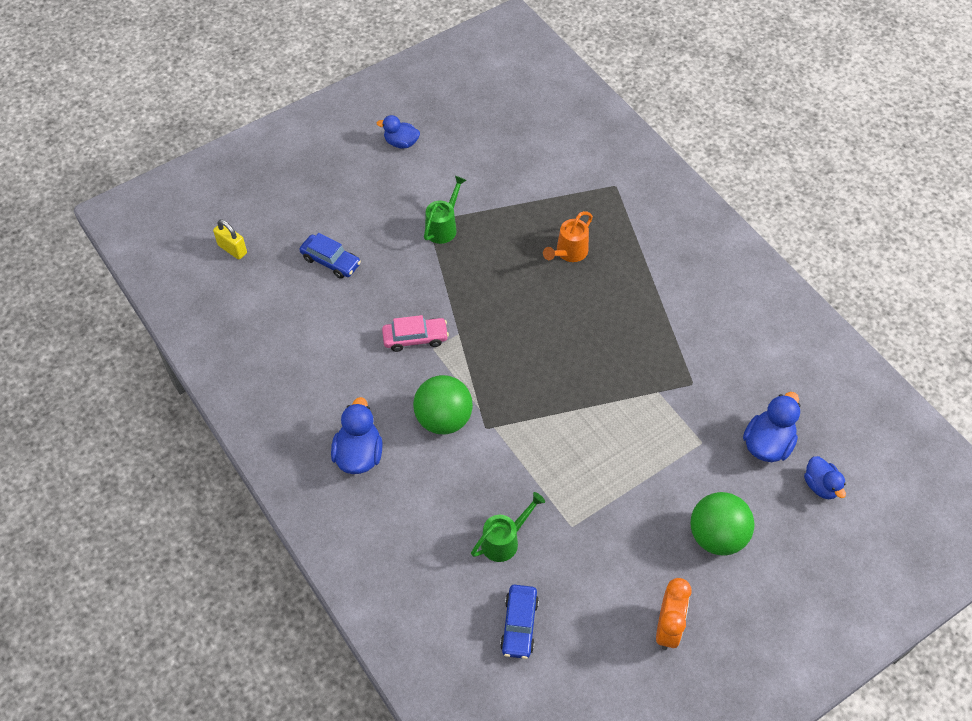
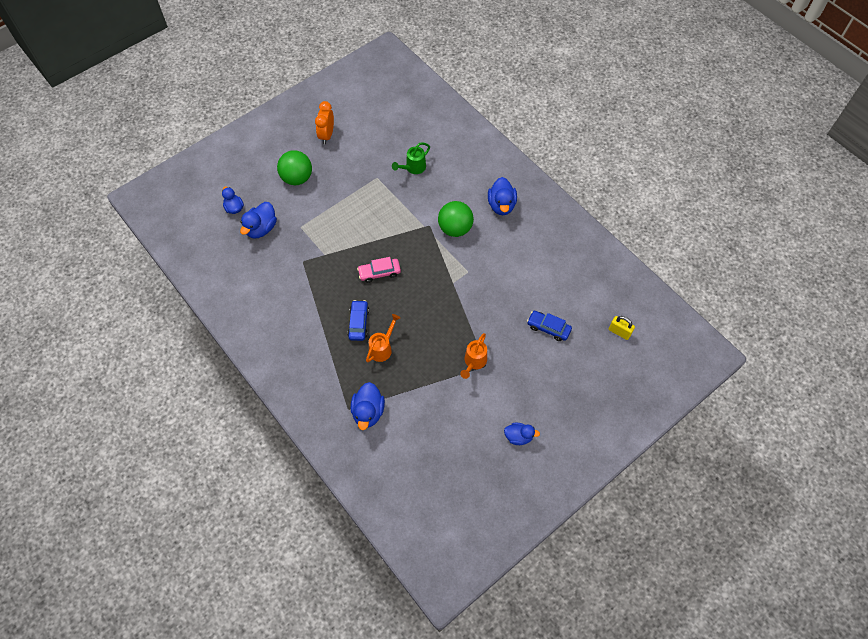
camera: 175 degrees right, 5 degrees up
pink car [382,315,449,352] -> pink car moved to [357,257,401,283]
green watering can [424,176,467,244] -> orange watering can [460,333,487,379]
blue car [500,585,539,659] -> blue car moved to [347,300,369,341]
none -> blue duck [351,382,385,430]

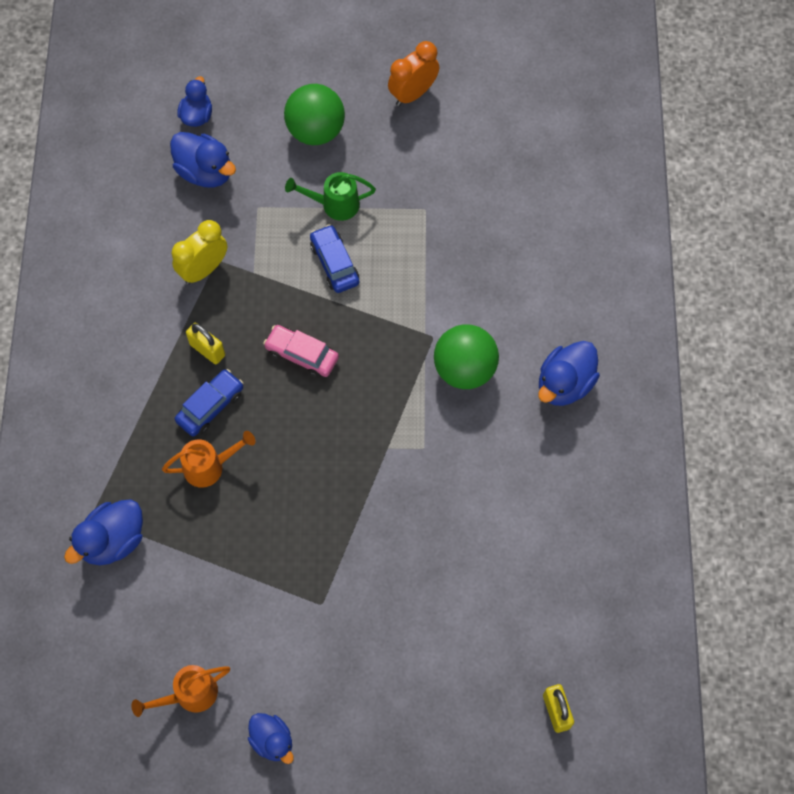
camera: 40 degrees right, 5 degrees up
blue duck [240,202,277,239] -> blue duck turned 120 degrees counterclockwise [170,132,236,188]
green watering can [392,142,430,174] -> green watering can moved to [285,172,376,221]
orange watering can [460,333,487,379] -> orange watering can moved to [131,665,230,717]
blue car [527,311,572,341] -> blue car moved to [310,224,359,293]
none -> yellow clock [172,220,227,284]
none -> yellow padlock [186,323,225,364]

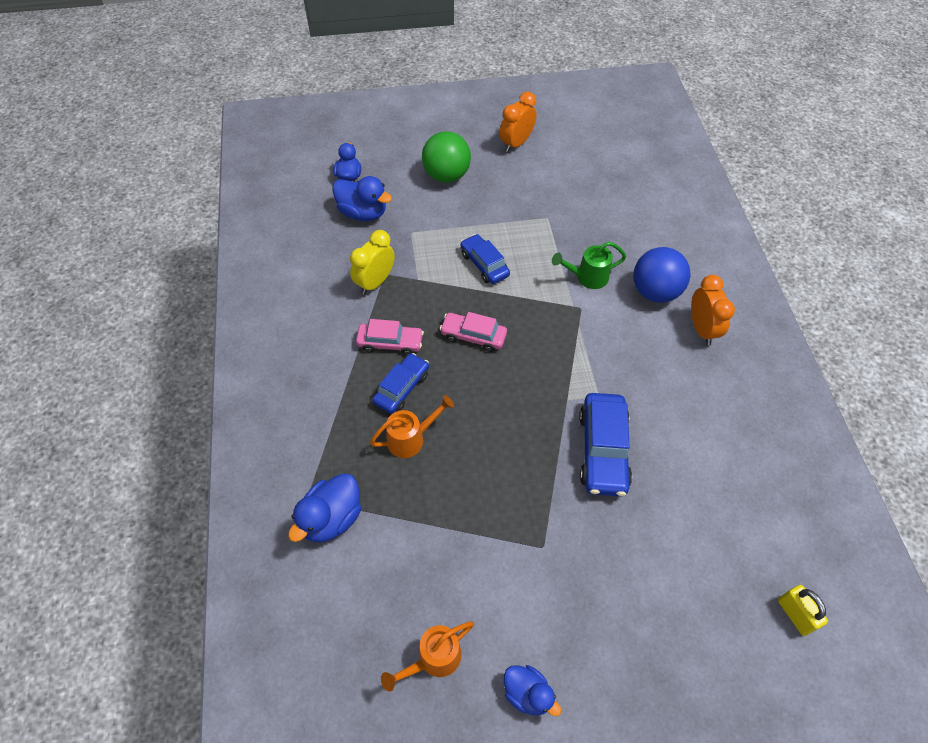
camera: 10 degrees left, 10 degrees down
yellow padlock [186,323,225,364] -> pink car [356,319,424,356]
green watering can [285,172,376,221] -> green watering can moved to [552,242,626,289]
green ball [434,324,499,389] -> none
blue duck [538,341,600,406] -> orange clock [691,275,735,345]
none -> blue car [579,393,632,496]
none -> blue ball [633,247,690,303]

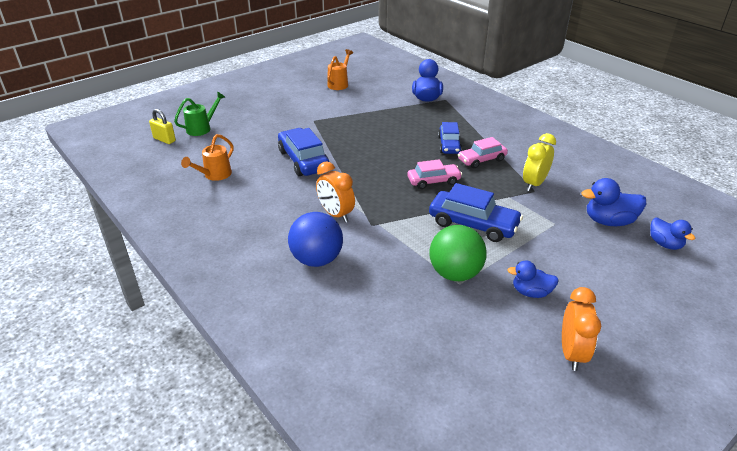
camera: 150 degrees right, 20 degrees down
yellow clock [350,230,395,295] -> yellow clock turned 150 degrees counterclockwise [523,133,556,191]
orange watering can [370,395,454,458] -> orange watering can moved to [181,134,234,181]
green ball [422,131,471,183] -> green ball moved to [430,225,487,281]
blue car [460,234,510,284] -> blue car [429,183,523,242], size x1.53
blue duck [504,665,561,716] -> blue duck moved to [507,260,559,298]
green watering can [552,242,626,289] -> green watering can moved to [174,91,225,136]
orange clock [691,275,735,345] -> orange clock moved to [316,162,355,222]

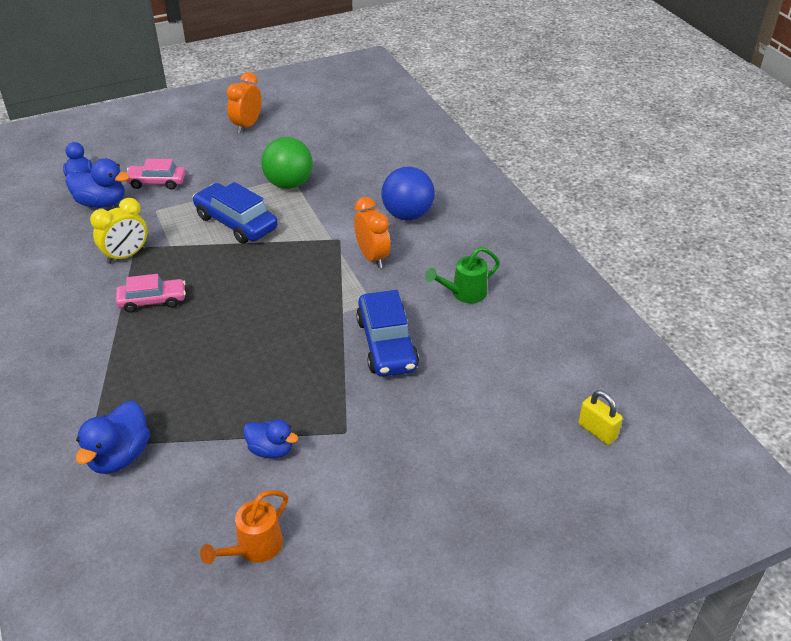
camera: 165 degrees left, 5 degrees up
green watering can [174,91,225,136] -> green watering can moved to [425,247,500,303]
orange watering can [181,134,234,181] -> none
pink car [407,159,462,189] -> pink car moved to [126,159,186,190]
blue car [438,122,462,154] -> none
blue duck [507,260,559,298] -> blue duck moved to [243,419,298,459]

